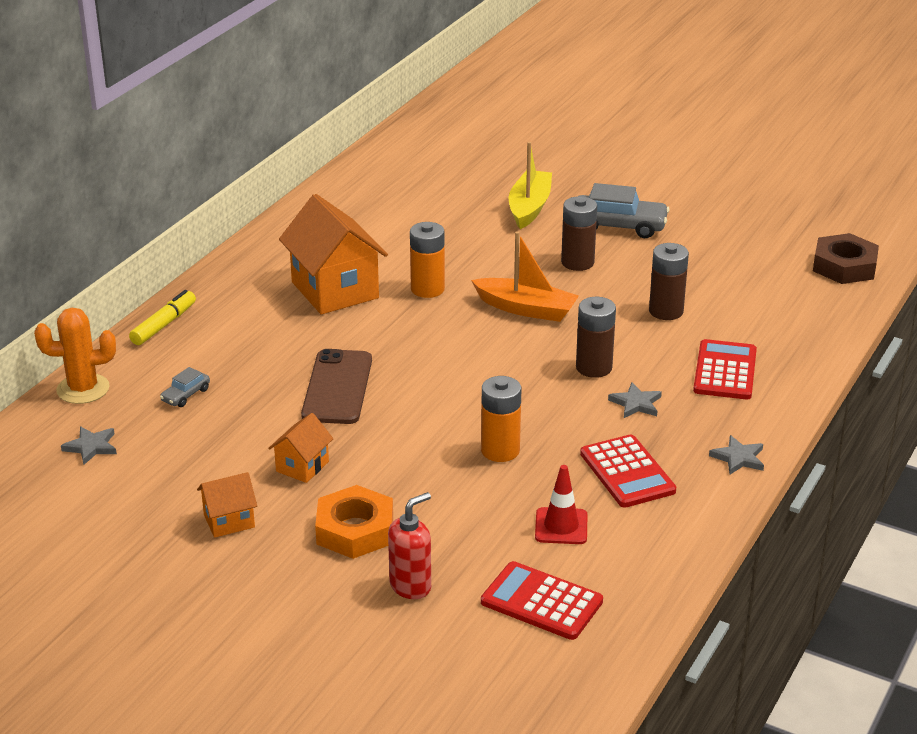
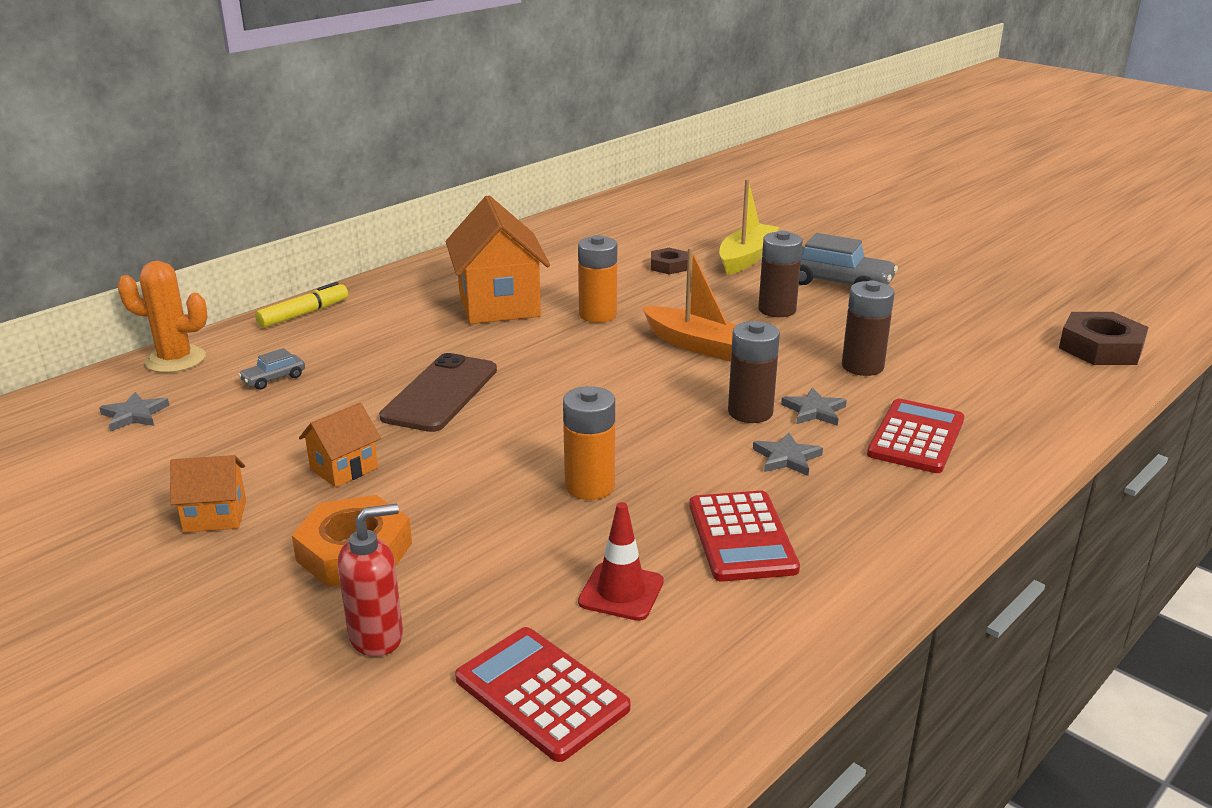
camera: 15 degrees right, 5 degrees down
grey star [709,435,764,474] -> grey star moved to [781,387,847,426]
none -> brown nut [651,248,688,275]

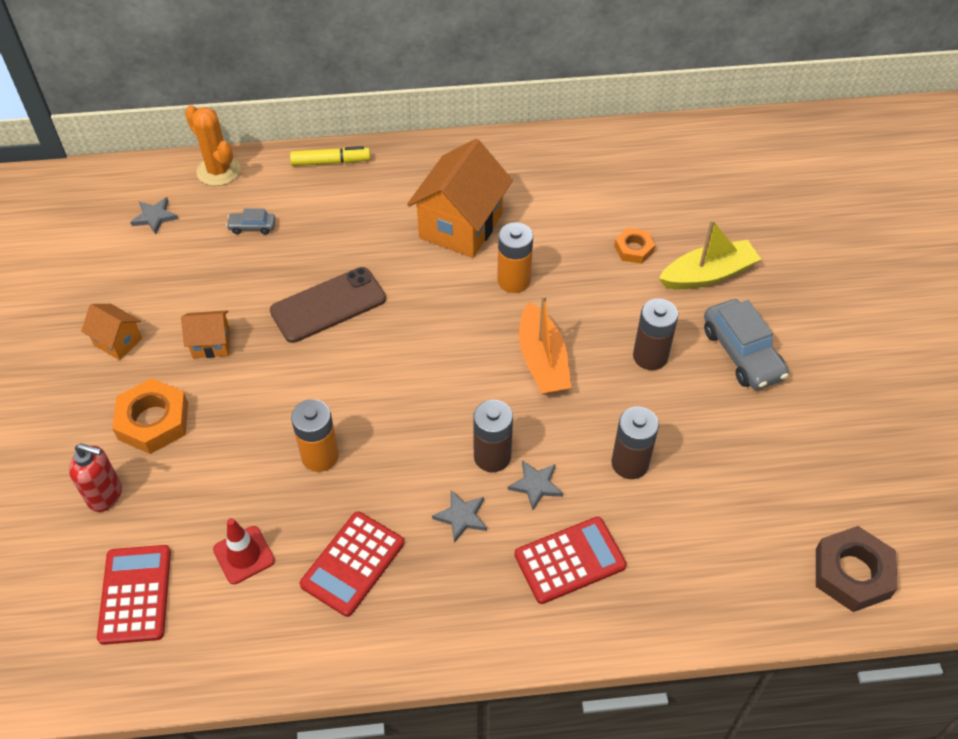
camera: 40 degrees right, 25 degrees up
brown nut [651,248,688,275] -> orange nut [614,228,655,264]

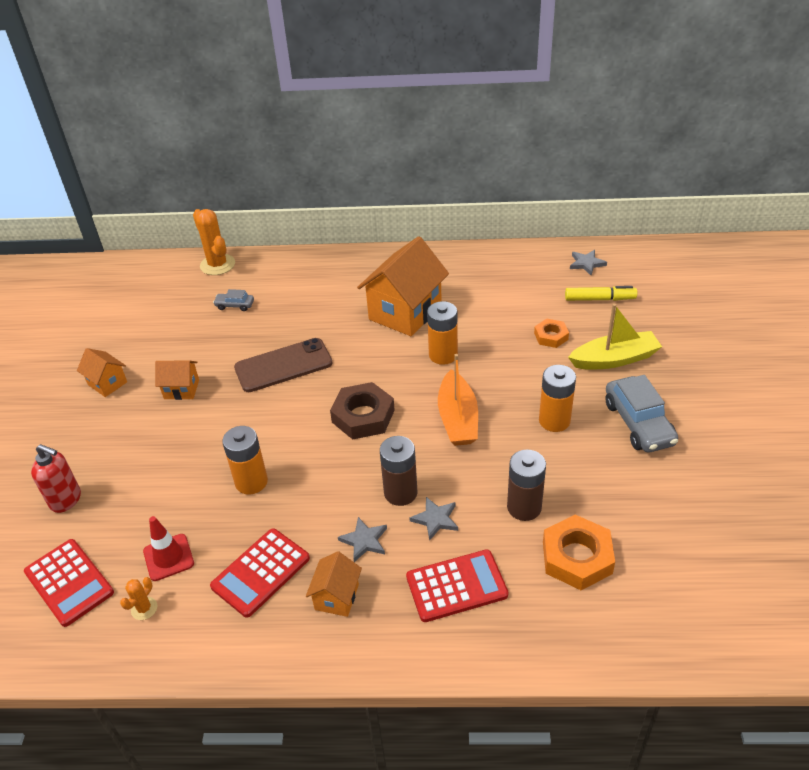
camera: 10 degrees right, 10 degrees down
red calculator [97,545,171,645] -> red calculator turned 135 degrees clockwise [24,539,114,627]
orange nut [112,378,188,454] -> orange nut moved to [543,515,615,590]
grey star [130,197,178,234] -> grey star moved to [570,250,607,276]
yellow marker [290,146,371,166] -> yellow marker moved to [565,286,637,301]
brown battery [633,299,678,370] -> orange battery [539,365,576,432]
brown nut [816,526,898,612] -> brown nut moved to [330,382,395,440]
none -> orange cactus [120,577,157,620]
none -> orange house [306,551,362,617]

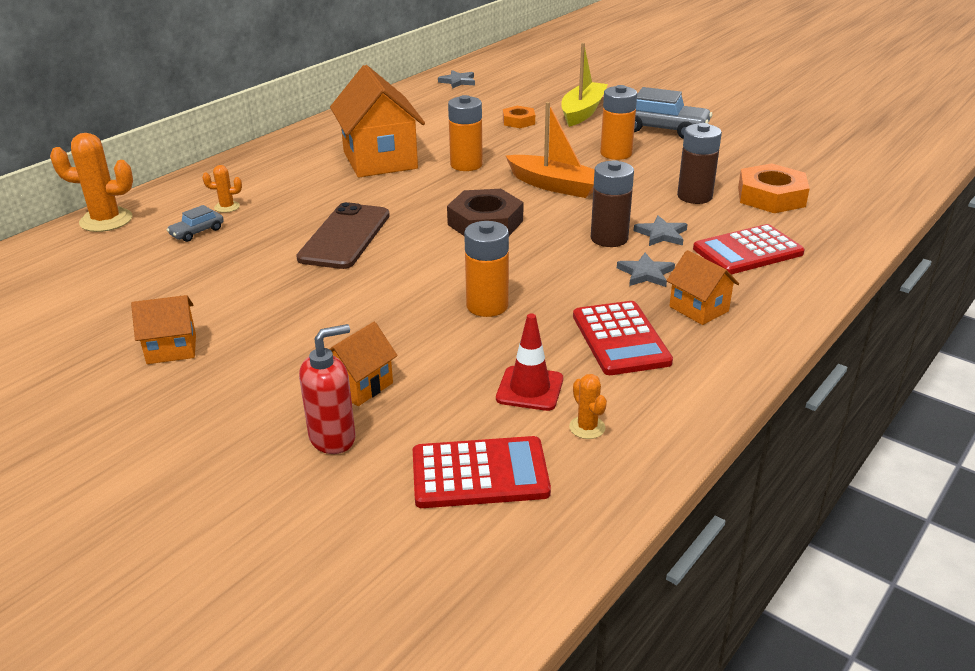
camera: 55 degrees left, 10 degrees down
orange house [155,360,199,400] -> orange house moved to [330,322,398,406]
red calculator [406,549,509,622] -> red calculator turned 135 degrees counterclockwise [693,224,805,274]
yellow marker [565,286,637,301] -> none
none -> orange cactus [202,165,242,213]

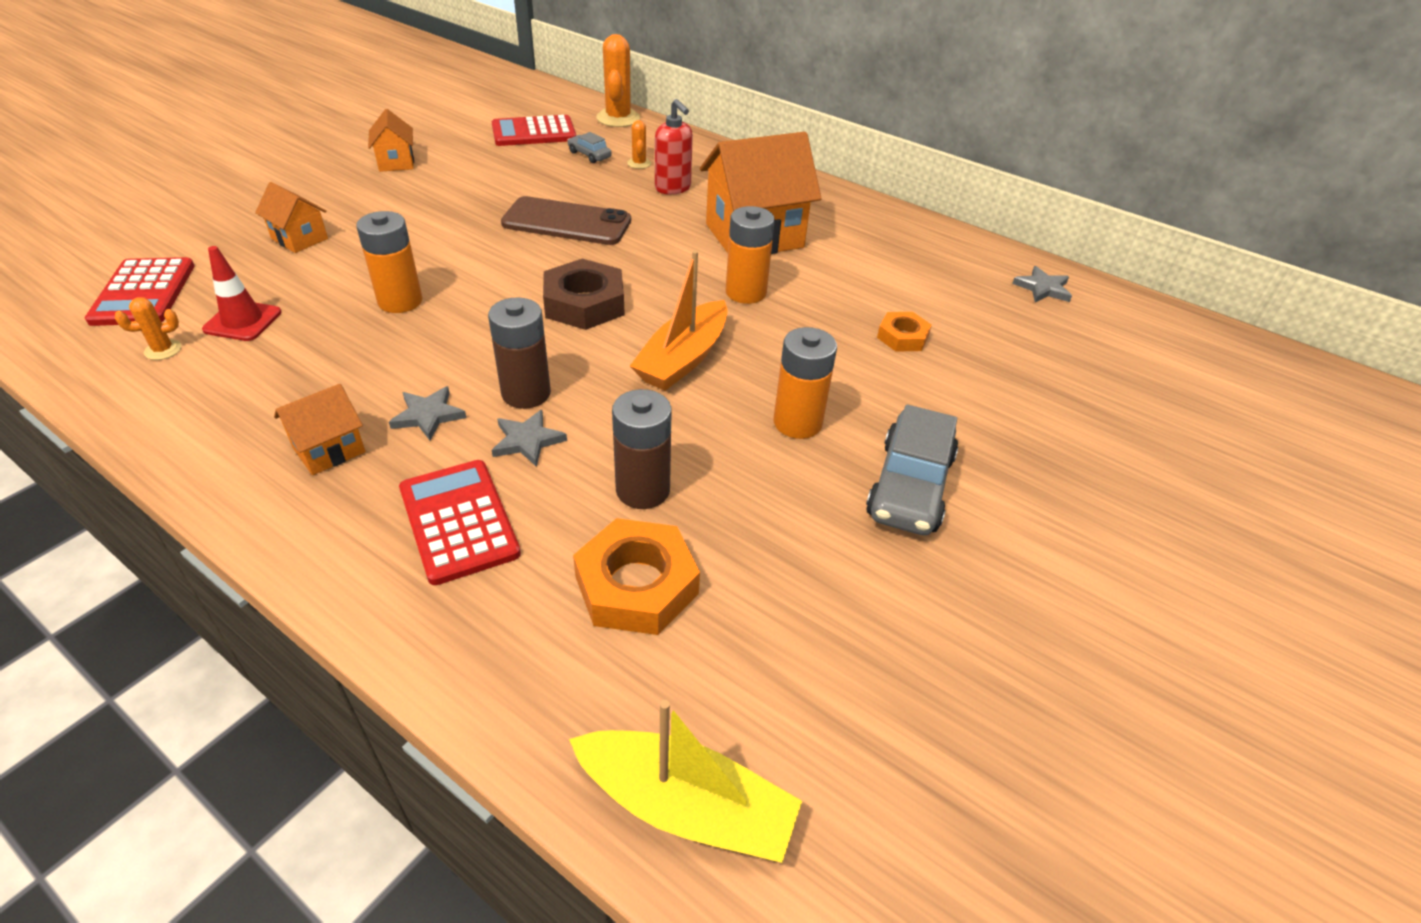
camera: 85 degrees right, 10 degrees up
red soap dispenser [299,324,355,454] -> red soap dispenser moved to [655,99,693,195]
yellow boat [561,43,608,127] -> yellow boat moved to [569,700,802,863]
red calculator [573,301,673,375] -> red calculator moved to [492,115,576,146]

